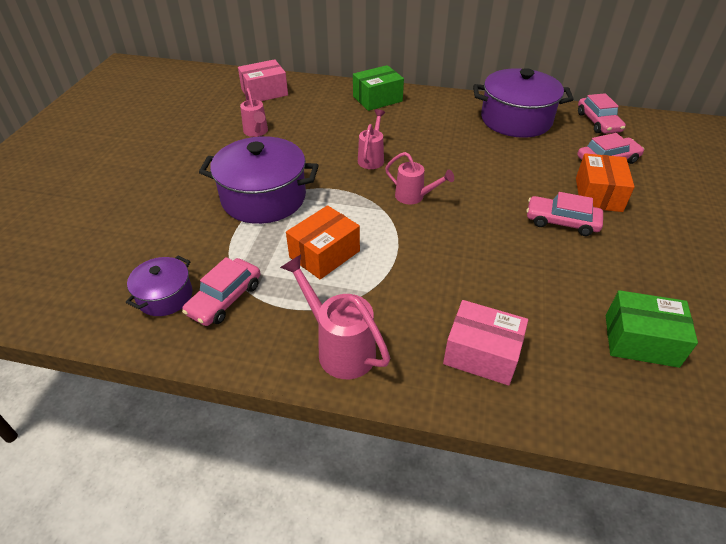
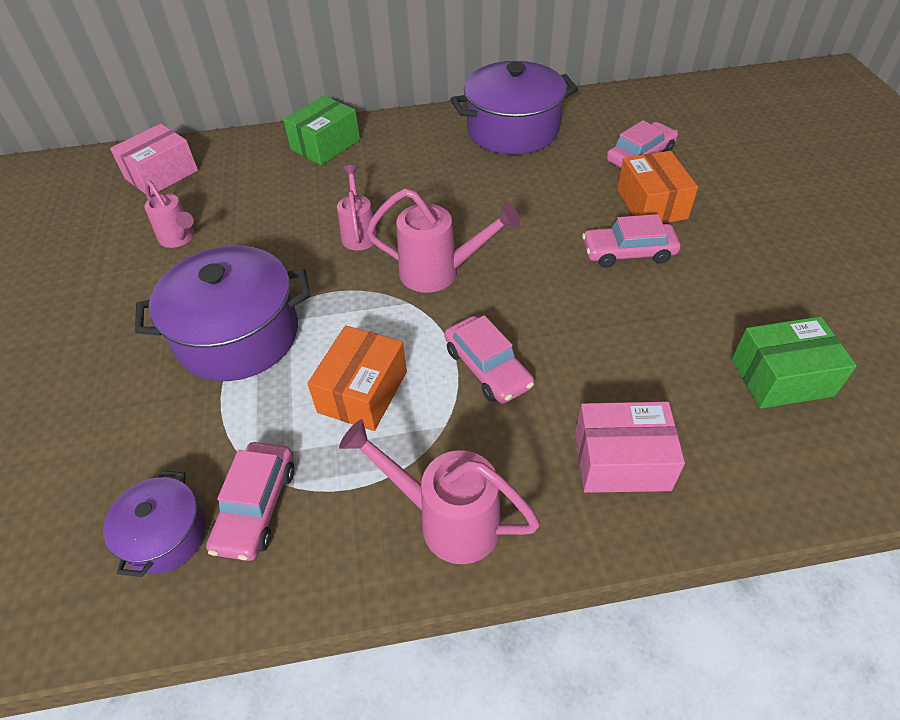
camera: 20 degrees left, 5 degrees up
pink watering can [385,152,454,205] -> pink watering can [366,188,520,293], size x1.51
pink car [578,93,626,134] -> pink car moved to [444,315,534,404]

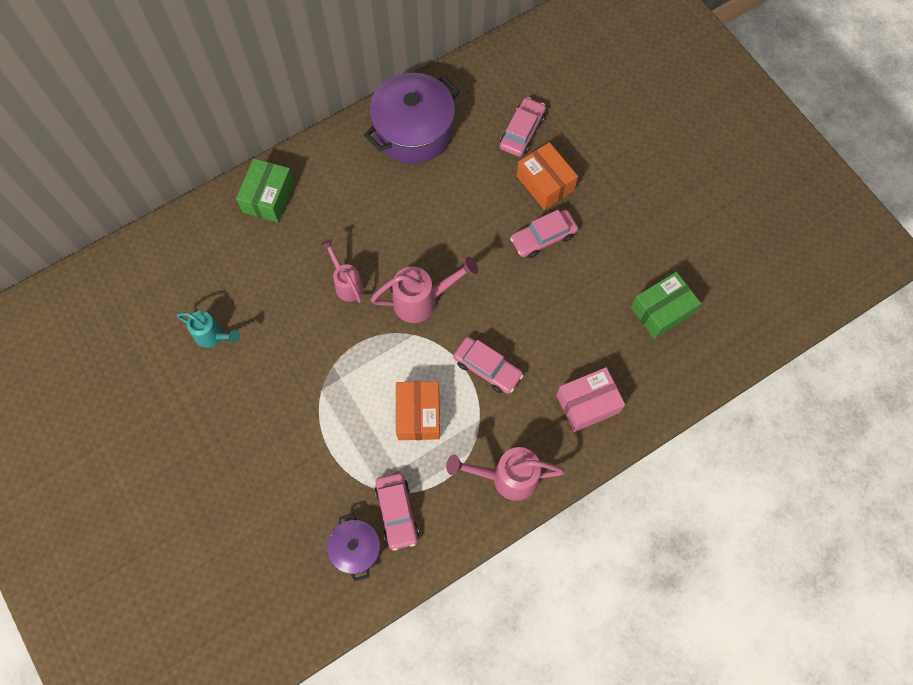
camera: 25 degrees left, 20 degrees up
pink box [110,124,198,196] -> none
purple pot [135,246,310,381] -> none
pink watering can [144,180,195,248] -> turquoise watering can [177,311,240,348]

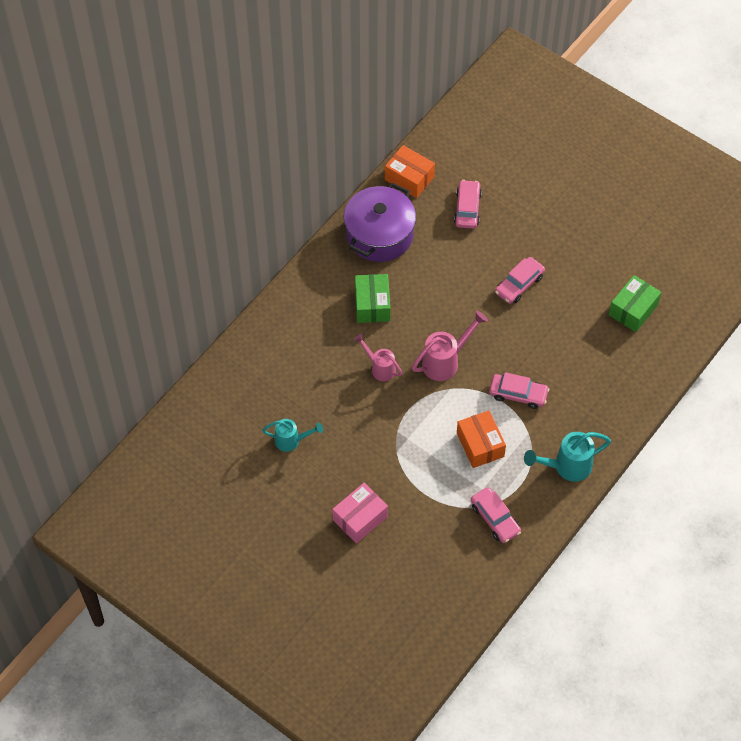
camera: 20 degrees left, 10 degrees down
green box [236,158,295,222] -> green box moved to [355,274,391,323]
purple pot [327,513,380,581] -> none
pink watering can [446,447,565,501] -> turquoise watering can [524,432,611,482]
orange box [517,142,578,210] -> orange box moved to [385,145,435,198]
pink box [556,367,625,432] -> pink box moved to [332,483,388,544]

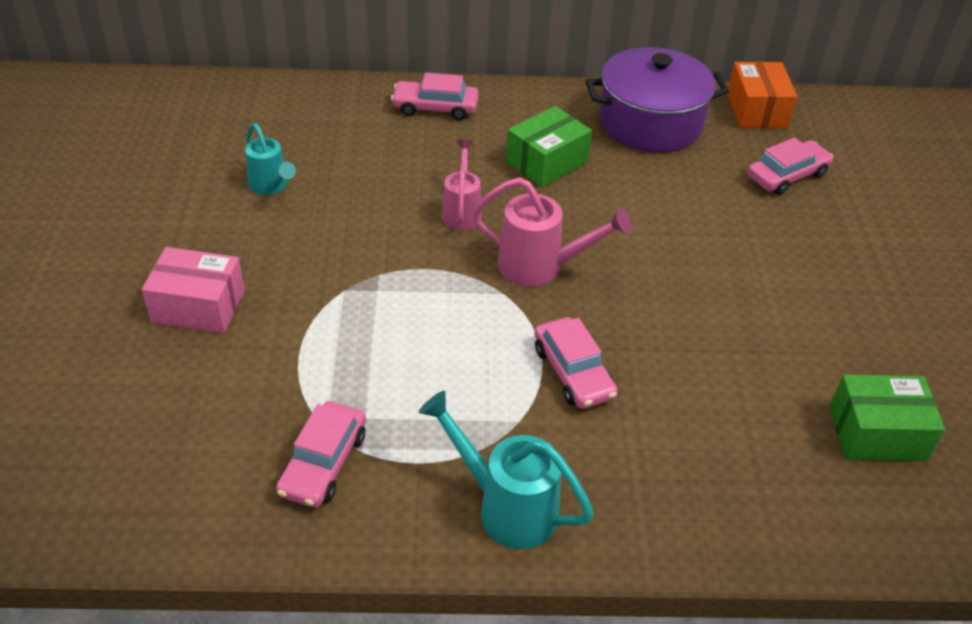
camera: 50 degrees right, 15 degrees down
orange box [457,410,506,468] -> none
pink car [495,257,545,304] -> pink car moved to [391,73,479,120]

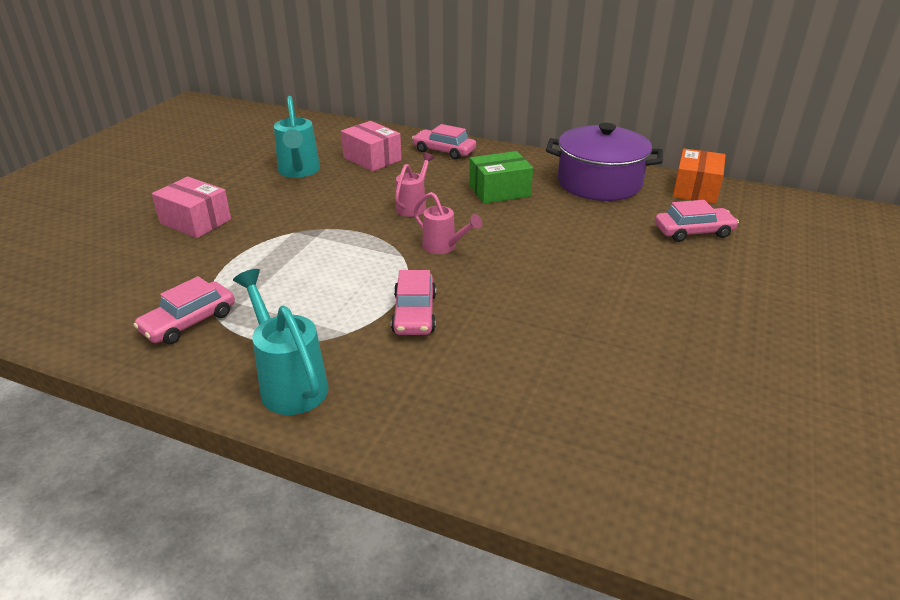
camera: 25 degrees right, 10 degrees down
turquoise watering can [245,123,296,195] -> turquoise watering can [274,96,320,178], size x1.51
pink watering can [472,177,632,287] -> pink watering can [414,192,482,254], size x0.66
green box [829,374,945,461] -> none
none -> pink box [341,121,402,172]

